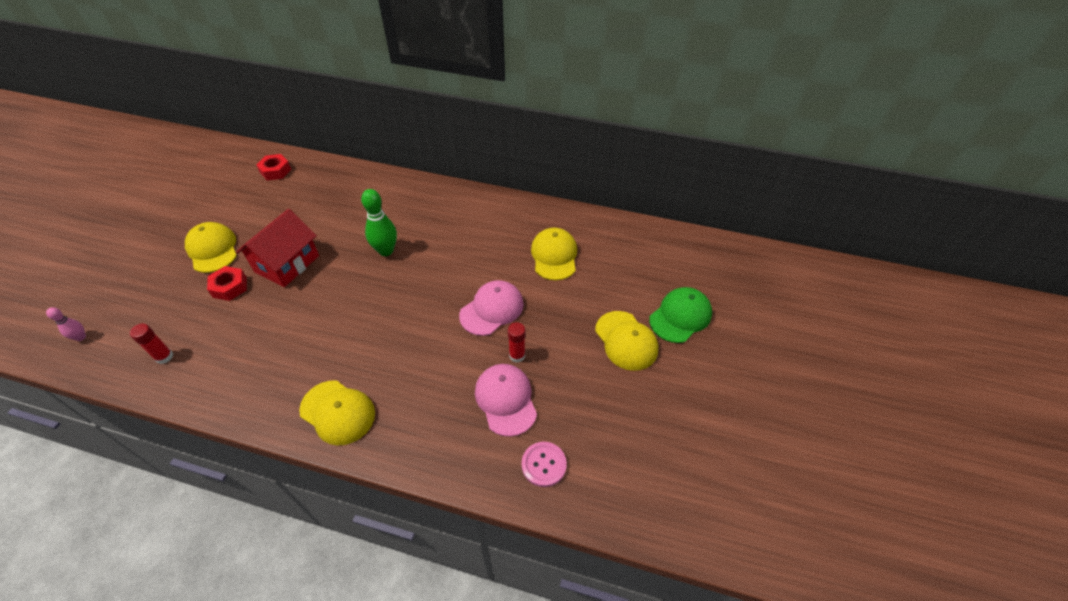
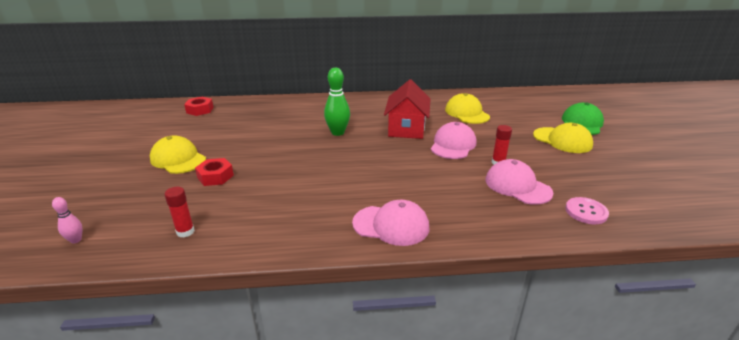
camera: 20 degrees left, 20 degrees down
red house [236,209,319,287] -> red house moved to [384,79,431,139]
yellow cap [299,380,375,446] -> pink cap [352,200,429,246]

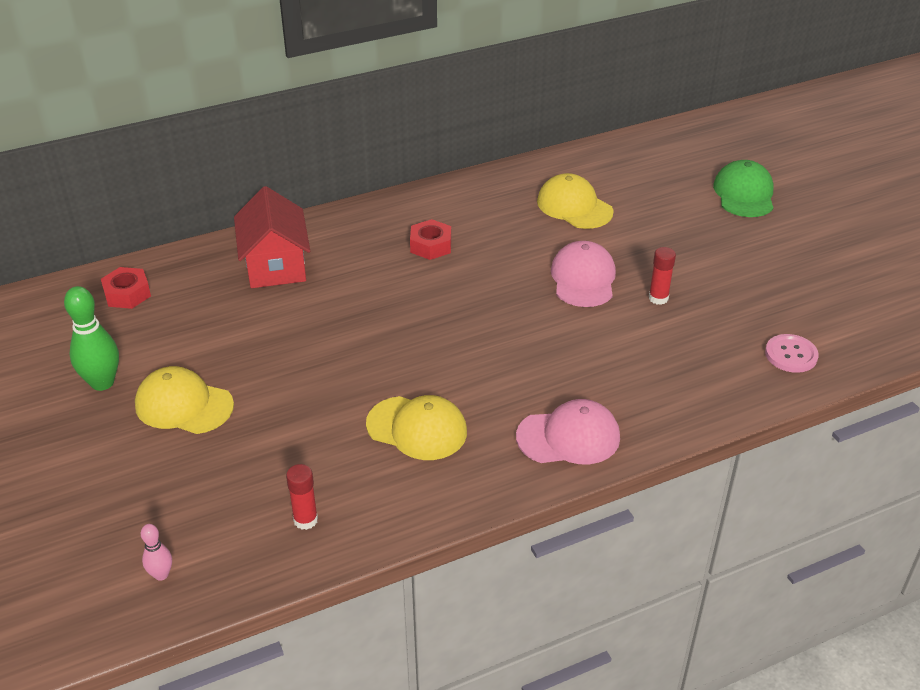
camera: 20 degrees left, 10 degrees up
red nut [195,158,234,186] -> red nut moved to [410,219,451,260]
green bowling pin [324,68,350,136] -> green bowling pin moved to [64,286,119,391]
red house [384,79,431,139] -> red house moved to [234,186,310,288]
pink cap [486,159,553,205] -> none
yellow cap [533,123,593,153] -> yellow cap moved to [366,395,467,460]

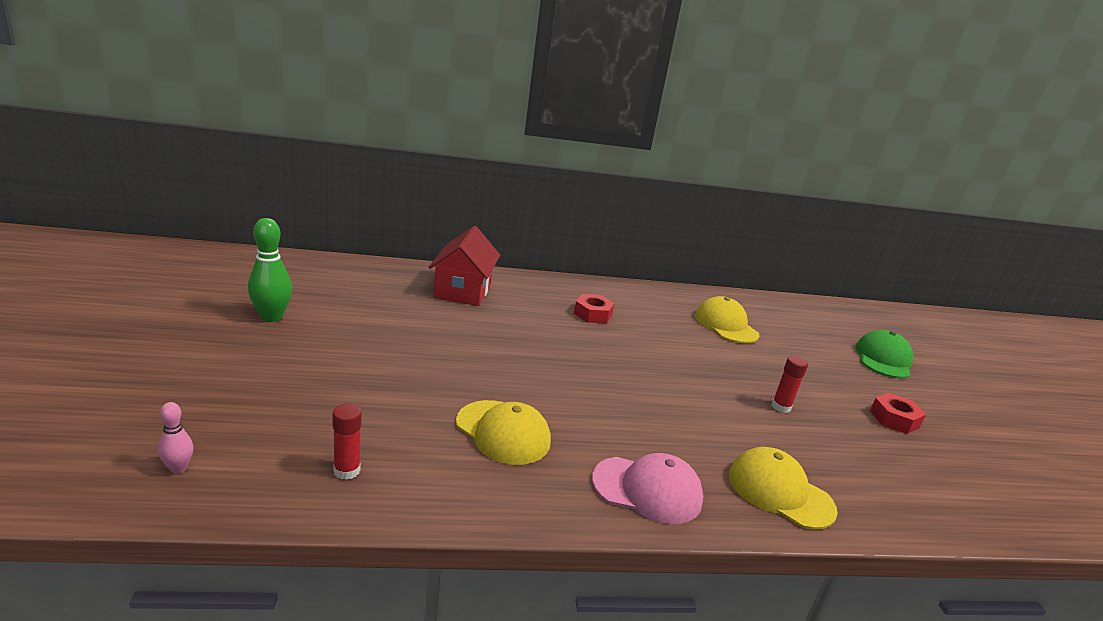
camera: 15 degrees right, 15 degrees down
red nut [101,267,151,309] -> red nut moved to [870,393,926,434]
yellow cap [135,366,234,434] -> yellow cap moved to [729,447,838,529]
pink cap [551,241,616,307] -> none
pink button [765,334,819,373] -> none

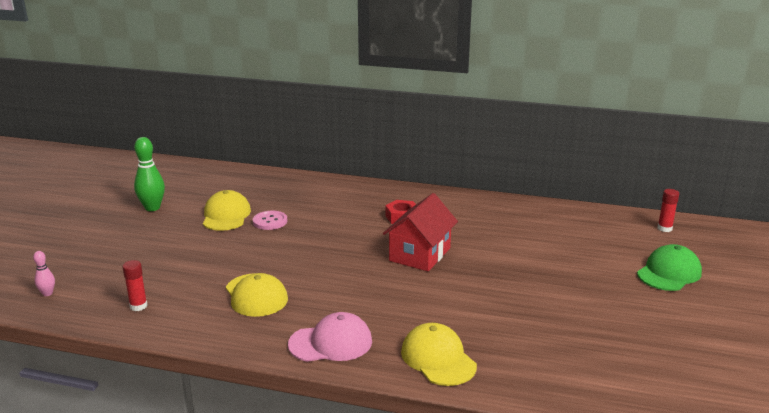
camera: 25 degrees right, 0 degrees up
red house [428,226,500,306] -> red house moved to [383,193,458,271]
pink cap [592,453,703,524] -> pink cap turned 45 degrees counterclockwise [288,312,372,362]
yellow cap [695,296,759,343] -> yellow cap moved to [203,190,251,231]
red glue stick [772,355,808,413] -> red glue stick moved to [657,189,679,232]
red nut [870,393,926,434] -> none
none -> pink button [253,211,287,230]

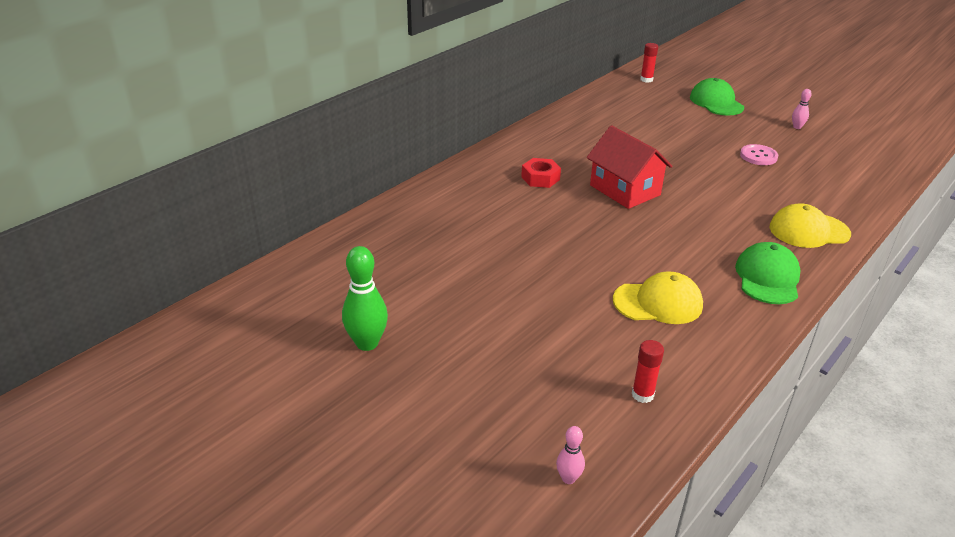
camera: 65 degrees left, 10 degrees up
yellow cap [203,190,251,231] -> none
pink button [253,211,287,230] -> pink button moved to [740,144,778,165]
pink cap [288,312,372,362] -> green cap [735,242,801,304]
none -> pink bowling pin [792,89,812,129]

